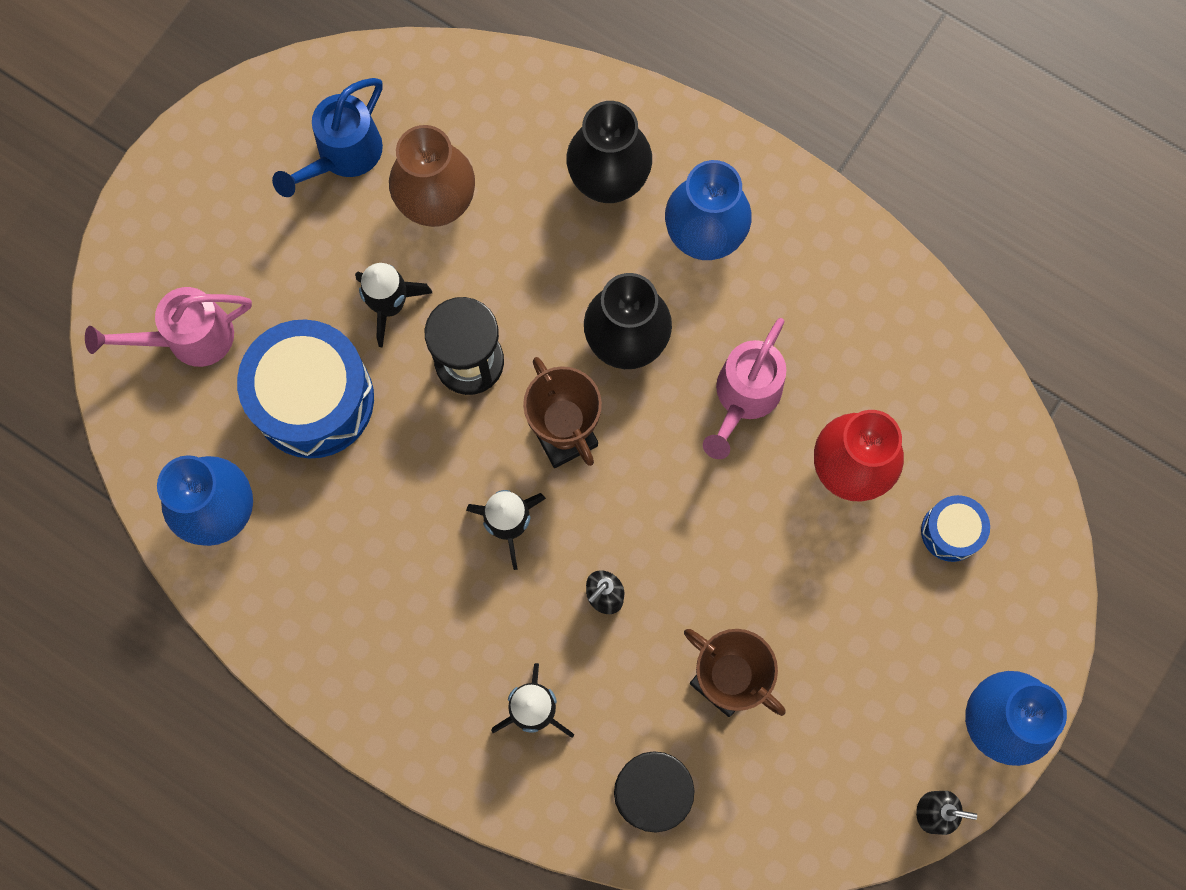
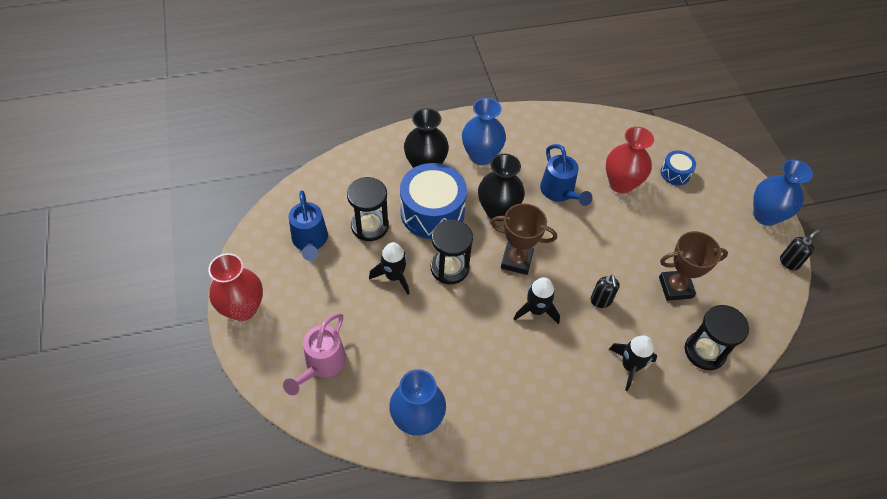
camera: 50 degrees left, 20 degrees down
blue drum [237,319,374,459] -> blue drum moved to [400,163,467,239]
brown vase [389,125,475,227] -> black hourglass [347,177,389,241]
pink watering can [703,318,786,459] -> blue watering can [540,144,592,206]
none -> red vase [208,253,263,321]

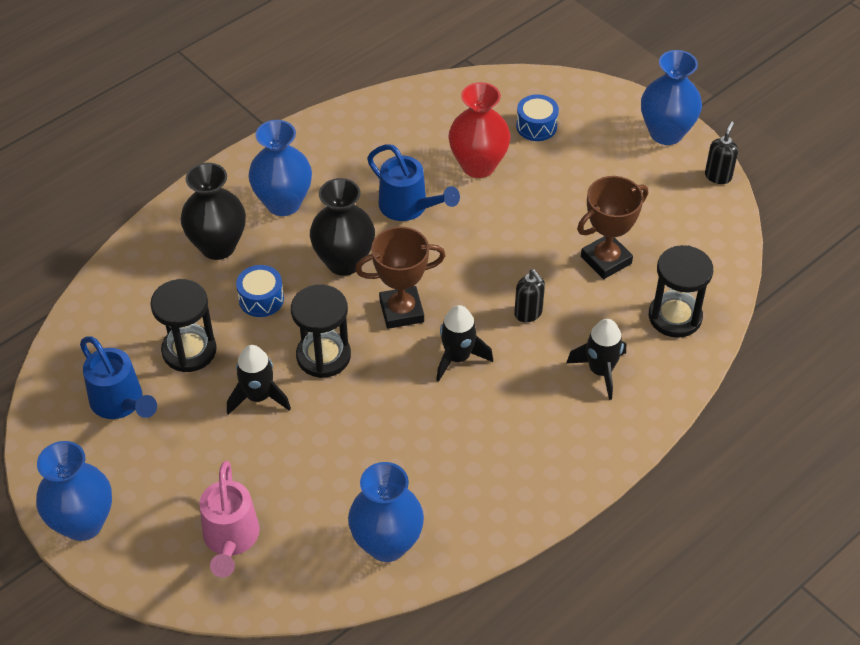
camera: 25 degrees left, 5 degrees down
red vase [208,253,263,321] -> blue vase [36,441,112,541]
blue drum [400,163,467,239] -> blue drum [236,265,284,317], size x0.49

